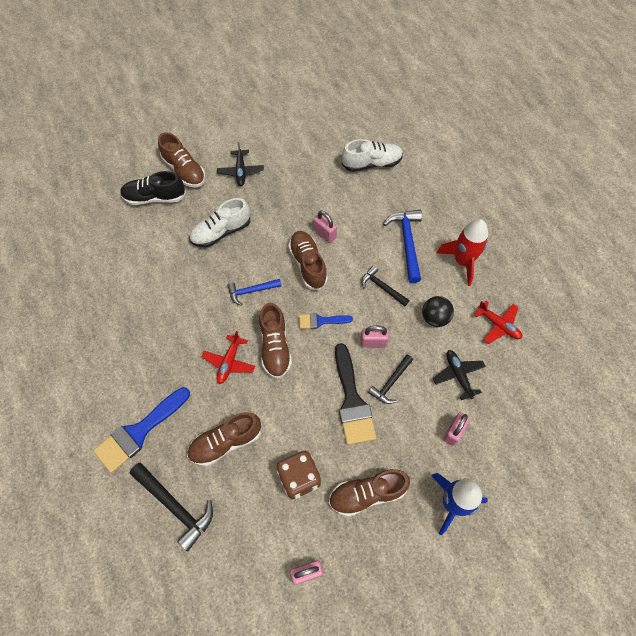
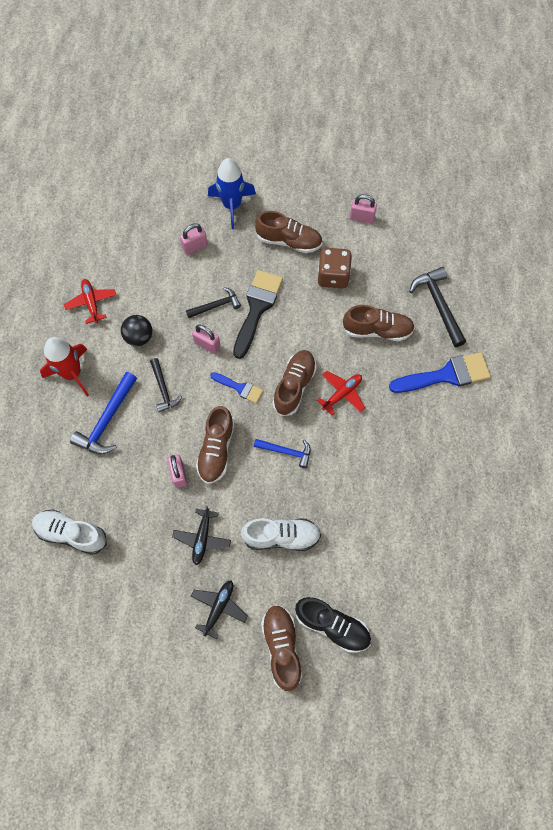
camera: 150 degrees left, 5 degrees up
black plane [433,350,486,400] -> black plane moved to [172,505,231,565]

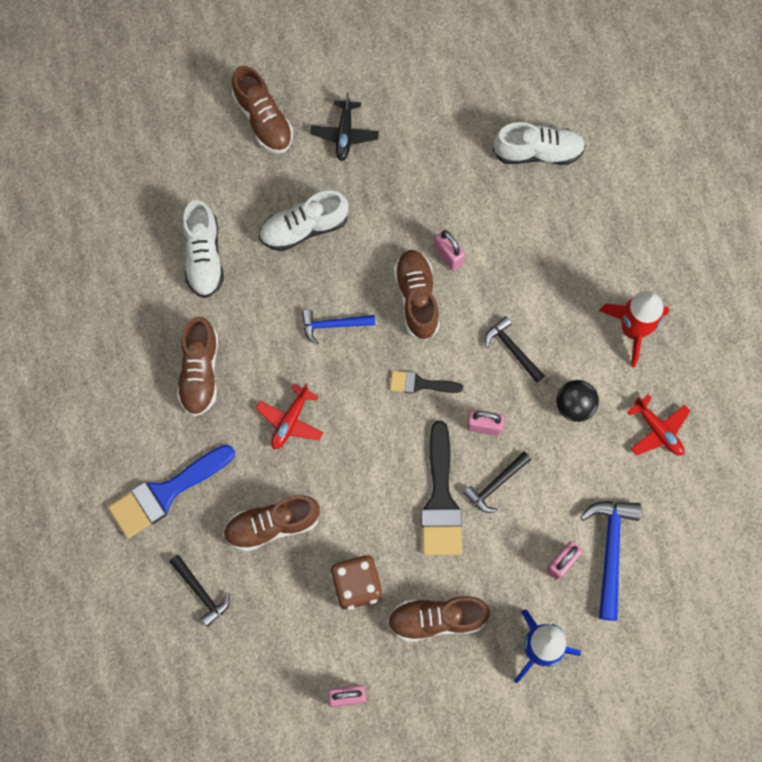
camera: 160 degrees right, 5 degrees up
blue hammer [70,372,137,454] -> blue hammer moved to [580,501,641,621]
black plane [172,505,231,565] -> none
blue brush [210,372,263,403] -> black brush [390,370,463,394]
brown shoe [272,350,317,416] -> brown shoe moved to [177,317,218,417]
black shoe [295,597,371,653] -> none
black hammer [409,267,466,347] -> black hammer [169,555,230,627], size x0.63
none -> white shoe [183,200,224,298]

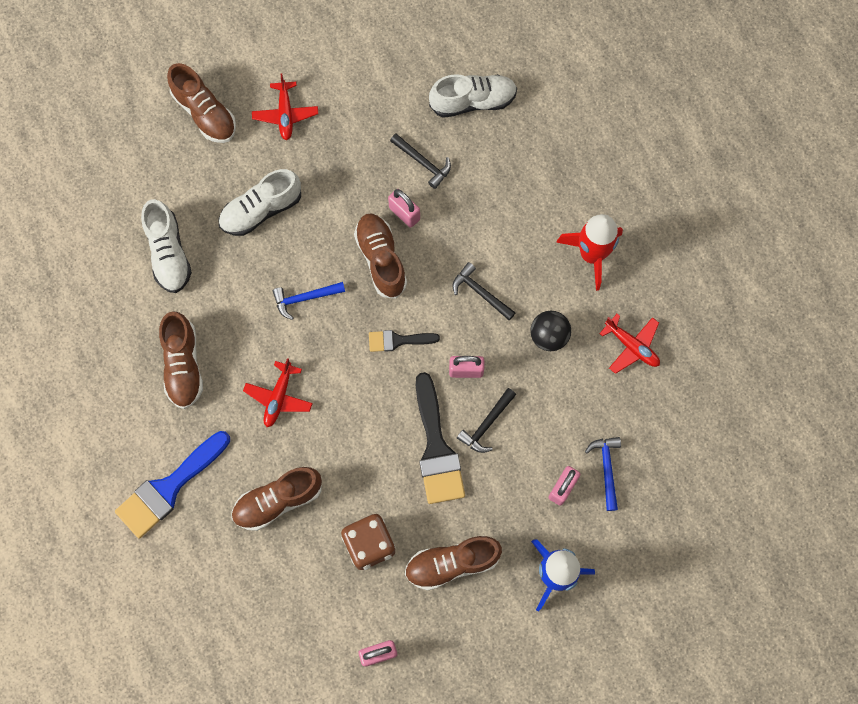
camera: 10 degrees left, 0 degrees up
black hammer [169,555,230,627] -> black hammer moved to [390,134,451,189]
black plane [310,92,379,161] -> red plane [252,73,318,140]
blue hammer [580,501,641,621] -> blue hammer [585,437,621,511], size x0.63

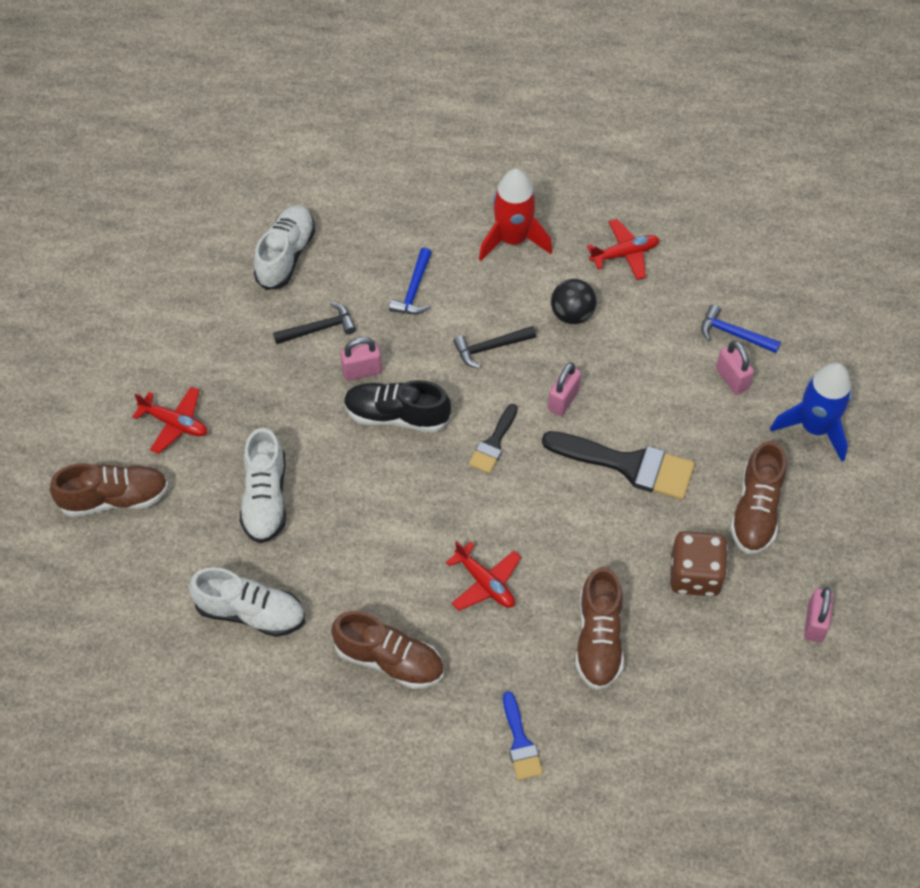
camera: 60 degrees left, 15 degrees down
blue brush [115,431,230,538] -> blue brush [503,691,543,780], size x0.55
blue hammer [273,282,345,320] -> blue hammer moved to [389,248,432,314]
brown shoe [354,213,407,299] -> black shoe [344,380,451,432]
black hammer [457,388,516,453] -> none

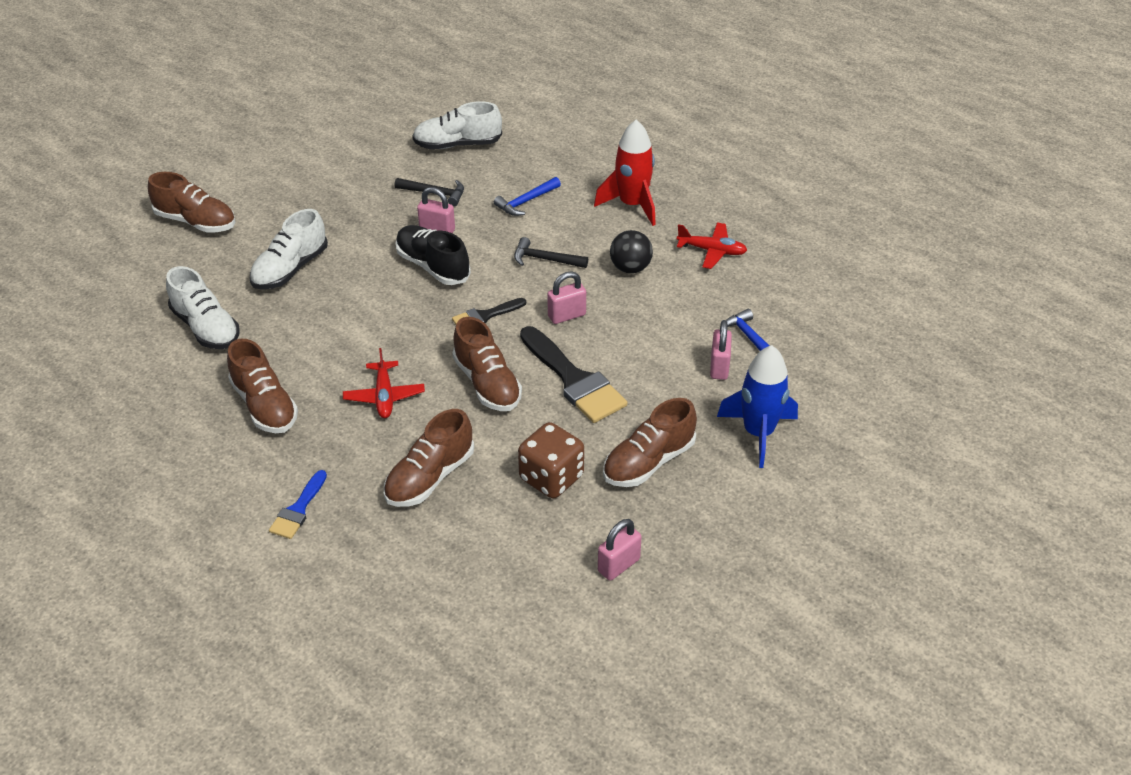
camera: 35 degrees right, 15 degrees down
red plane [132,387,207,454] -> none
white shoe [254,205,315,290] -> white shoe turned 150 degrees counterclockwise [412,101,502,149]
none -> brown shoe [452,317,522,411]

